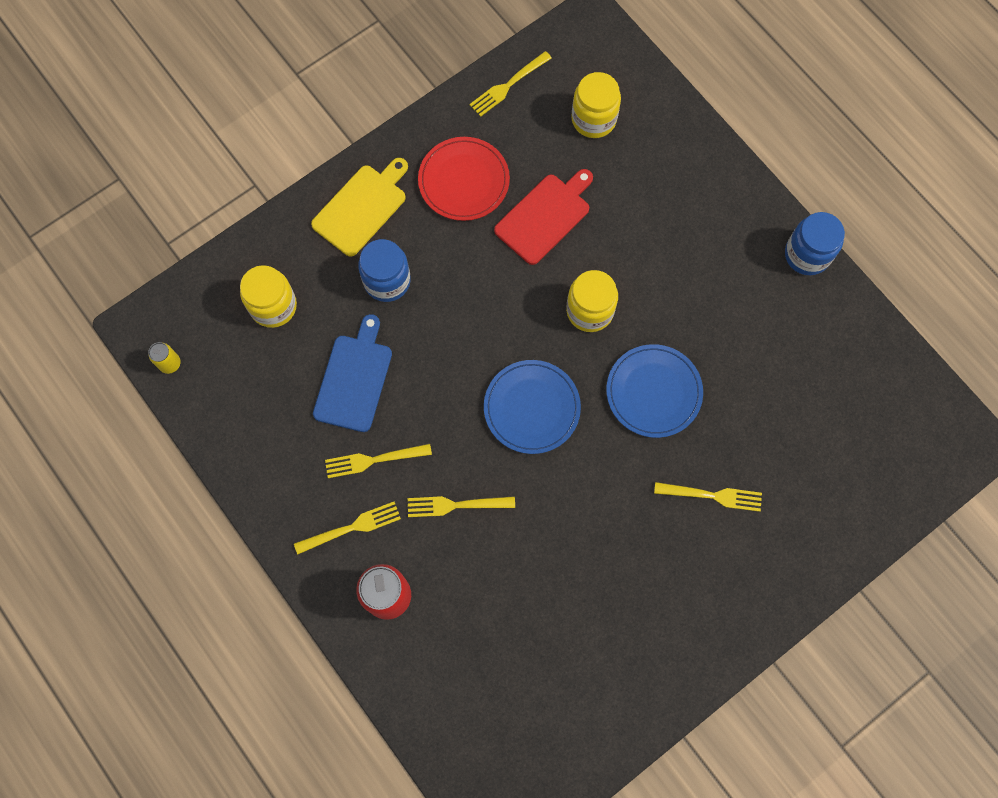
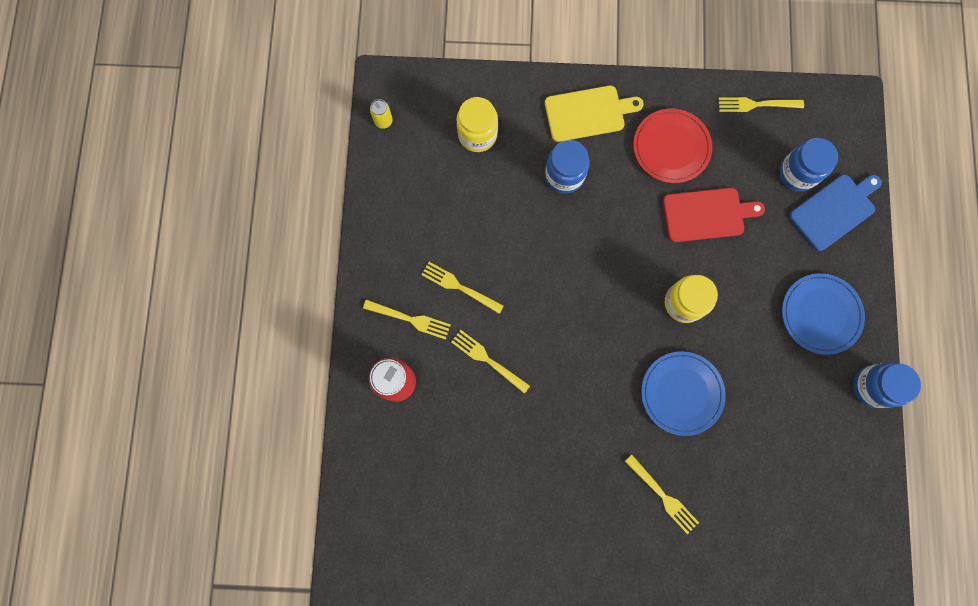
camera: 40 degrees right, 5 degrees up
blue cutting board [313,314,392,432] -> blue cutting board moved to [789,174,882,251]
blue plate [484,360,581,454] -> blue plate moved to [782,273,865,355]
yellow jar [571,72,621,138] -> blue jar [779,138,838,191]

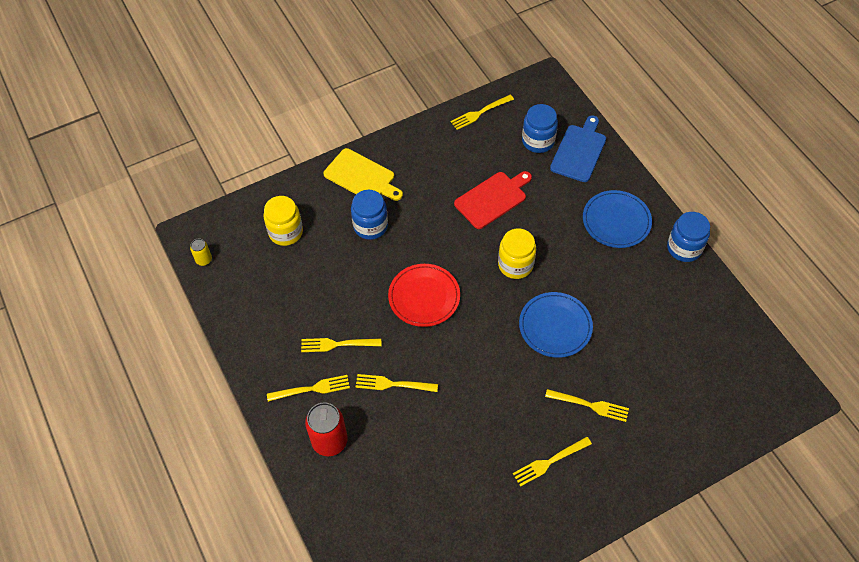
camera: 30 degrees left, 20 degrees down
yellow cutting board [545,86,643,142] -> yellow cutting board turned 75 degrees clockwise [323,148,403,201]
red plate [633,109,712,183] -> red plate moved to [388,264,460,327]
none -> yellow fork [513,437,592,487]

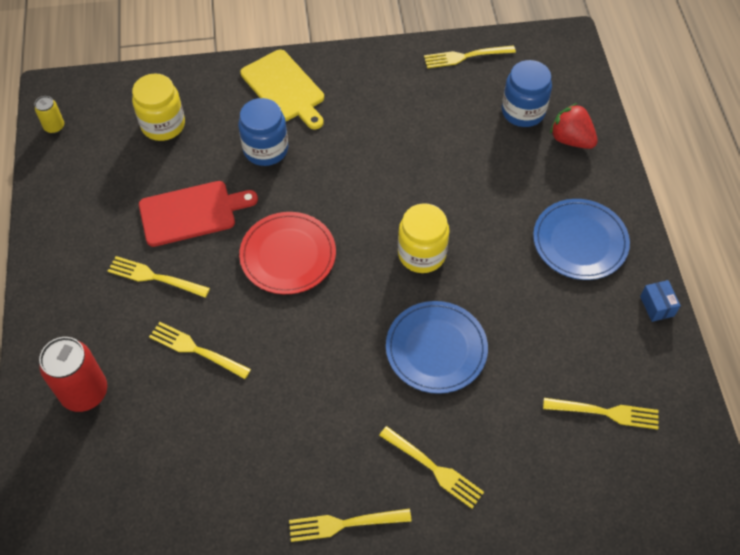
camera: 20 degrees right, 0 degrees up
yellow fork [267,375,350,402] -> yellow fork moved to [543,398,659,430]
red cutting board [454,171,532,229] -> red cutting board moved to [139,181,258,247]
blue cutting board [550,115,606,182] -> red strawberry [550,103,598,149]
blue jar [667,212,710,262] -> blue box [640,280,681,322]

